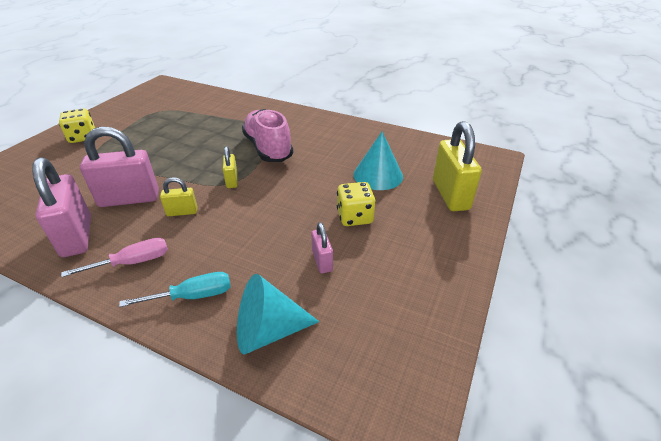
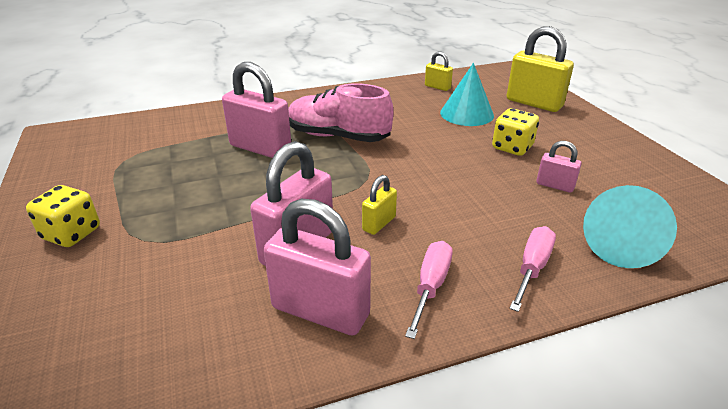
camera: 45 degrees left, 5 degrees down
turquoise screwdriver [119,272,231,307] -> pink screwdriver [509,226,556,312]
yellow padlock [223,146,238,188] -> yellow padlock moved to [425,52,453,91]
none -> pink padlock [222,62,291,158]

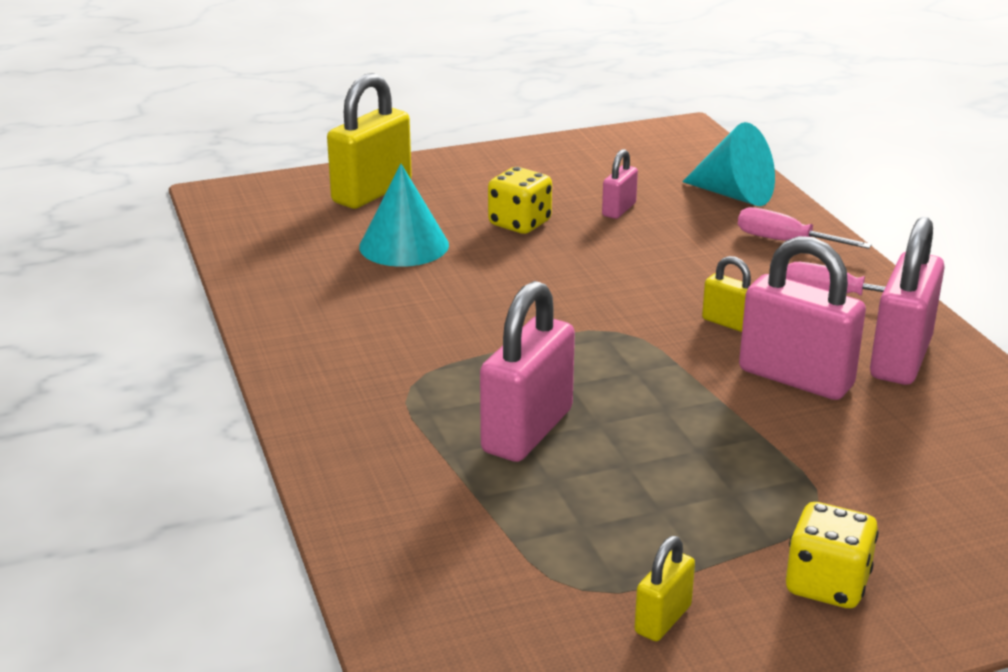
camera: 90 degrees left, 5 degrees down
pink shoe [288,83,394,142] -> none
yellow padlock [425,52,453,91] -> yellow padlock moved to [635,536,695,641]

